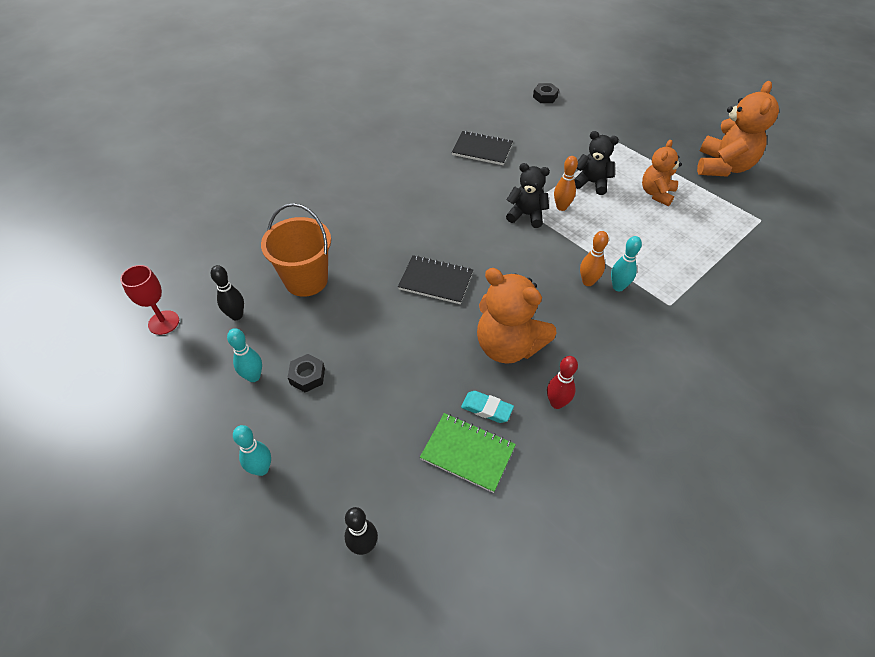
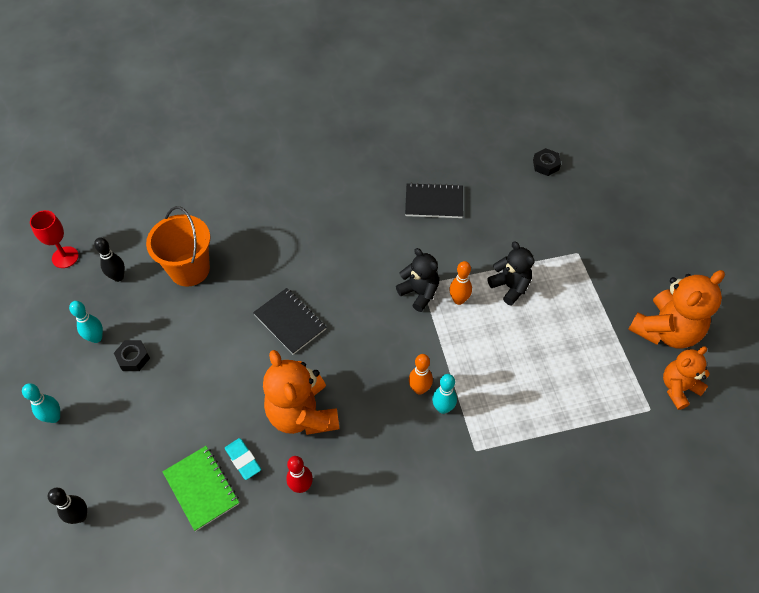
camera: 30 degrees right, 5 degrees up
black notebook [452,131,513,165] -> black notebook turned 45 degrees counterclockwise [405,183,463,218]
orange teddy bear [642,140,682,206] -> orange teddy bear moved to [663,347,710,410]

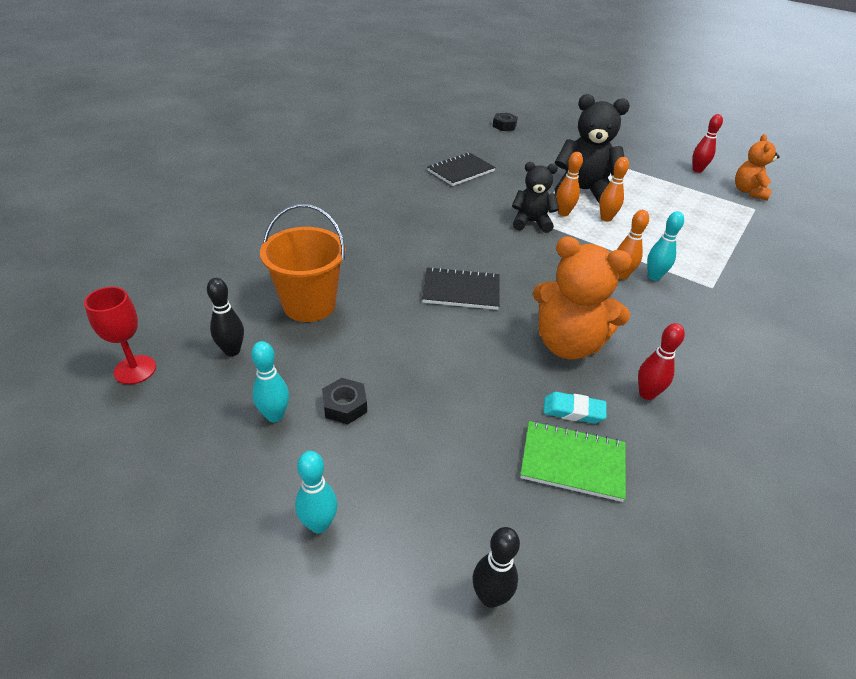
camera: 45 degrees left, 15 degrees down
black teddy bear [488,241,535,306] -> black teddy bear [554,94,630,203], size x1.61
orange teddy bear [628,270,725,349] -> red bowling pin [693,114,723,173]
none -> orange bowling pin [599,157,629,222]

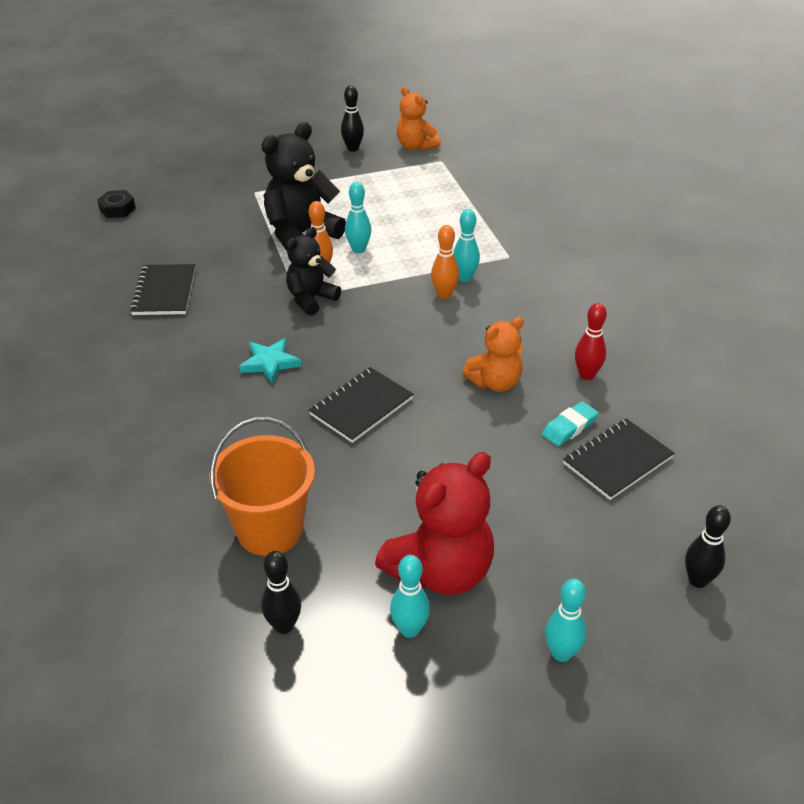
camera: 50 degrees left, 0 degrees up
red goblet [84,287,156,384] -> none
black nut [322,378,367,424] -> red teddy bear [375,452,494,595]
green notebook [520,421,626,502] -> black notebook [563,418,675,500]
orange teddy bear [533,236,632,360] -> orange teddy bear [462,317,524,392], size x0.62
orange bowling pin [599,157,629,222] -> turquoise bowling pin [345,182,371,254]
red bowling pin [693,114,723,173] -> black bowling pin [341,85,364,152]
none -> turquoise star [239,338,301,384]

